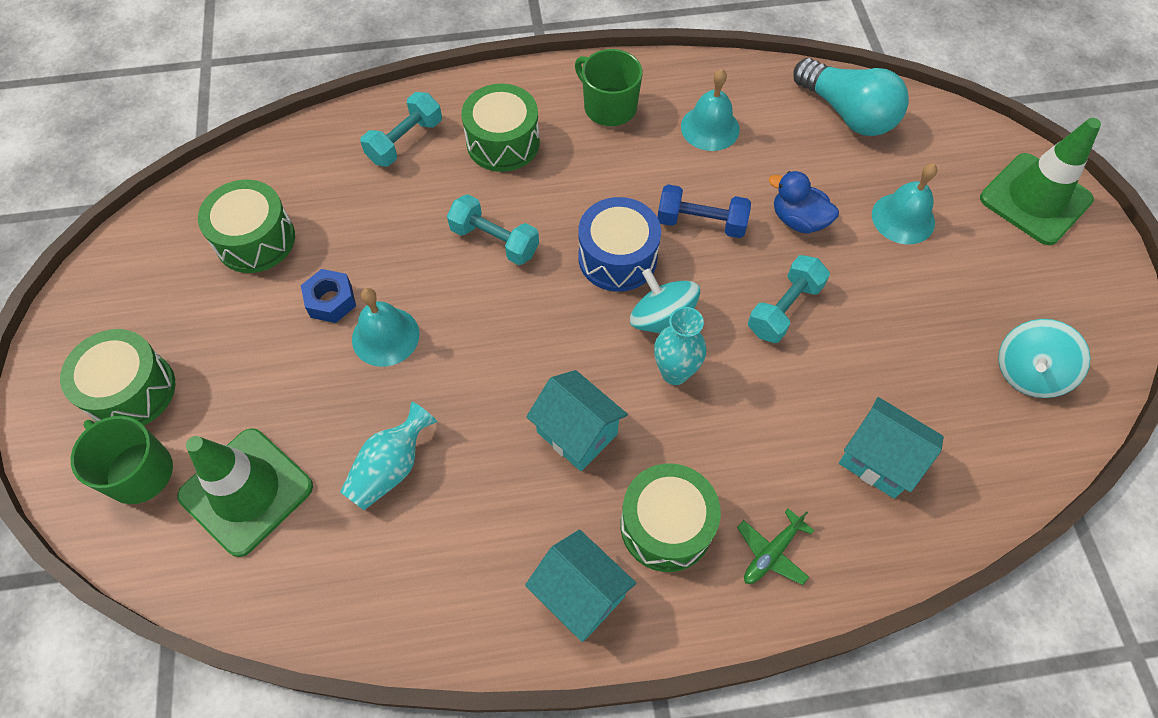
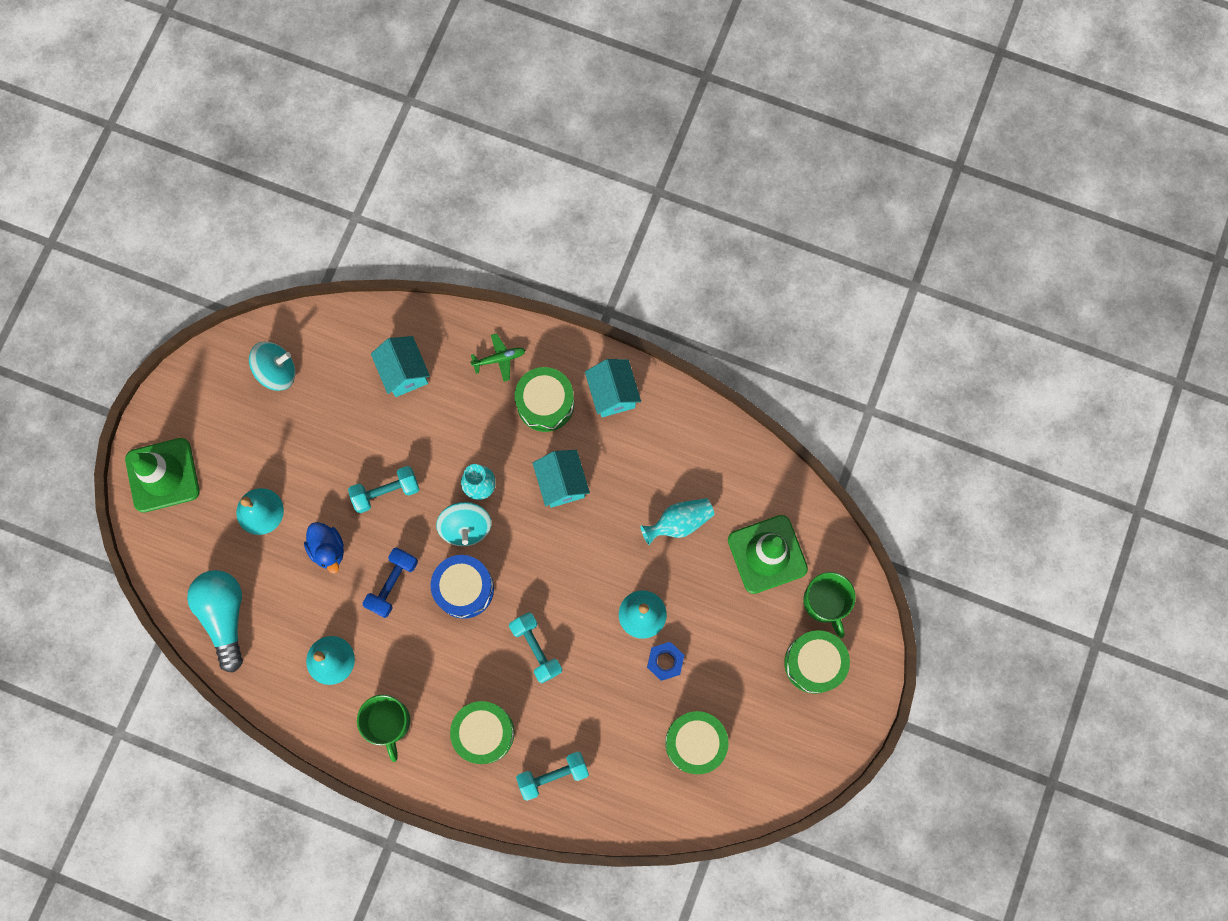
camera: 150 degrees left, 15 degrees up
blue dumbbell [657,184,751,238] -> blue dumbbell turned 75 degrees clockwise [363,547,418,618]

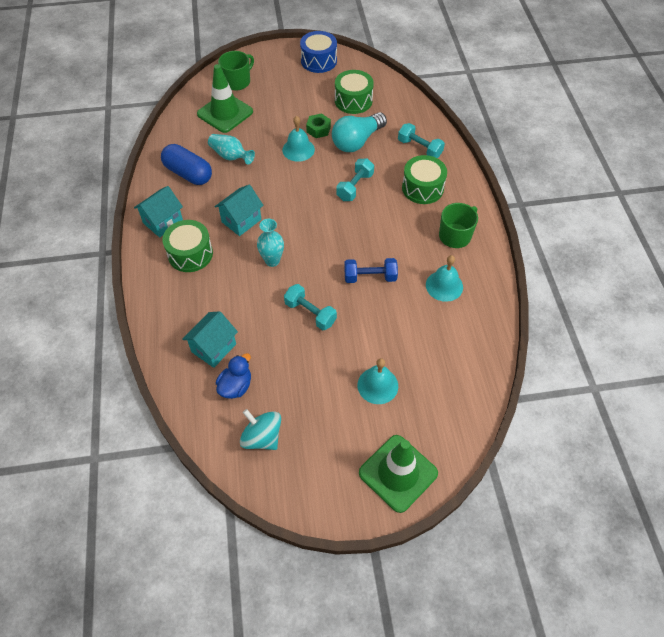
camera: 120 degrees left, 20 degrees down
turquoise light bulb [187,570,243,673] -> turquoise light bulb moved to [332,112,387,152]
blue duck [304,522,344,574] -> blue duck moved to [216,353,251,399]
blue drum [430,555,494,619] -> blue drum moved to [300,31,337,73]
turquoise spinning top [436,502,491,546] -> none
green plane [470,333,526,382] -> none
blue nut [647,642,684,681] -> green nut [306,113,331,138]
green drum [784,630,850,694] -> none
none -> blue capsule [161,144,212,185]

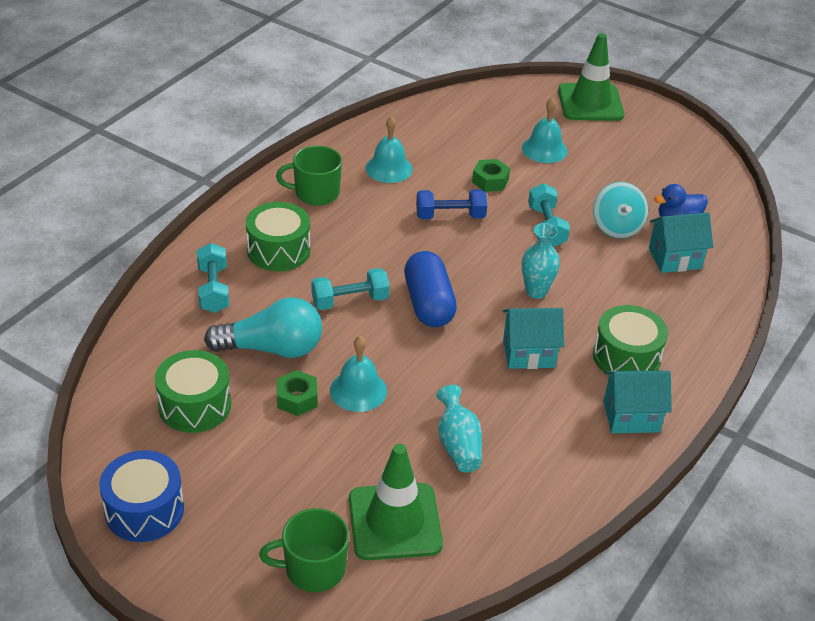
camera: 140 degrees left, 15 degrees down
blue capsule [161,144,212,185] -> blue capsule moved to [404,251,457,327]
turquoise spinning top [240,409,281,450] -> turquoise spinning top moved to [593,182,648,239]
blue dumbbell [344,258,398,283] -> blue dumbbell turned 45 degrees counterclockwise [416,189,487,219]
none -> green nut [472,159,510,192]

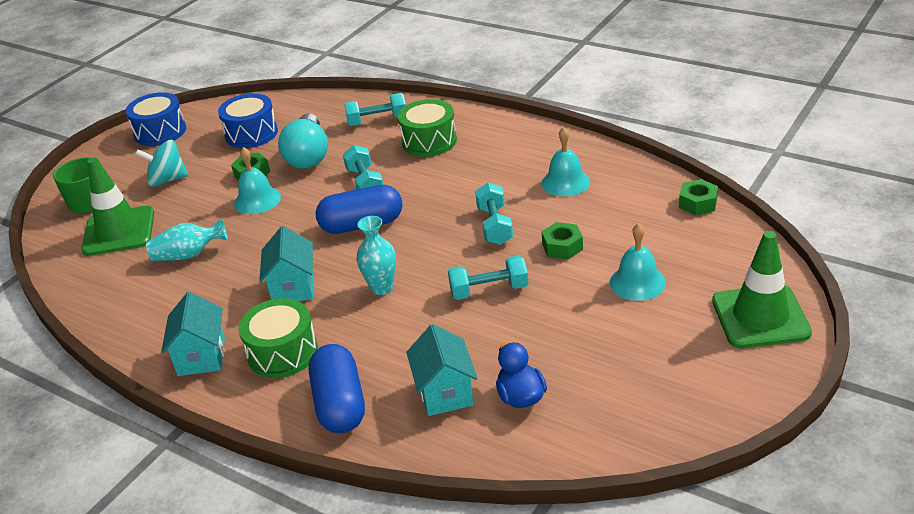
camera: 95 degrees right, 5 degrees down
green drum [155,350,231,433] -> blue drum [218,93,278,148]
green mug [276,146,342,206] -> none
blue dumbbell [416,189,487,219] -> turquoise dumbbell [475,183,513,245]
turquoise spinning top [593,182,648,239] -> turquoise spinning top moved to [135,140,188,187]
none -> blue capsule [309,344,365,433]
none -> green nut [679,179,718,215]

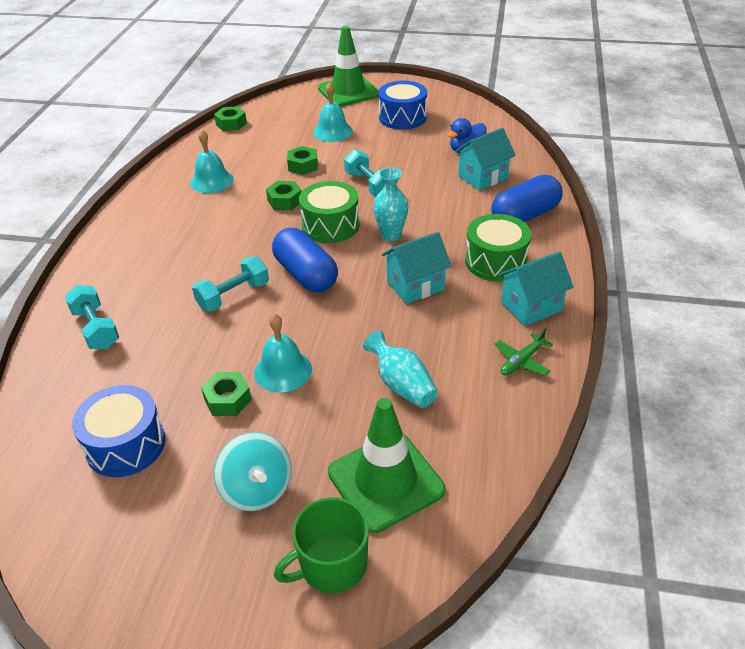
camera: 115 degrees left, 5 degrees up
blue drum [126,92,186,146] -> blue drum moved to [379,81,427,130]
turquoise light bulb [278,113,328,169] -> none
green drum [398,99,457,157] -> green drum moved to [299,181,359,243]
turquoise dumbbell [475,183,513,245] -> green nut [266,181,302,210]
none -> green plane [495,327,553,376]

